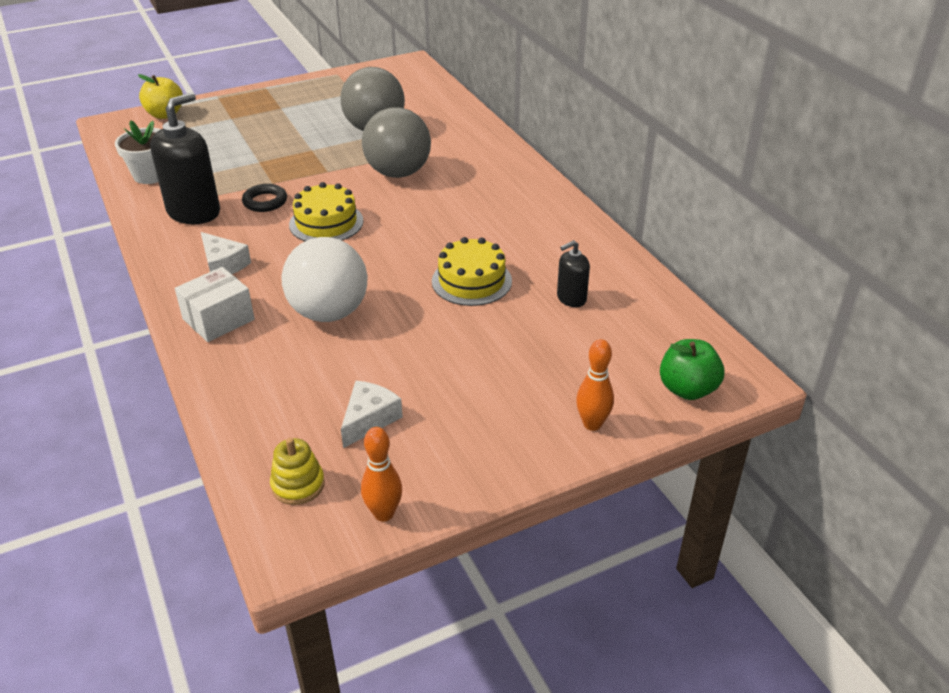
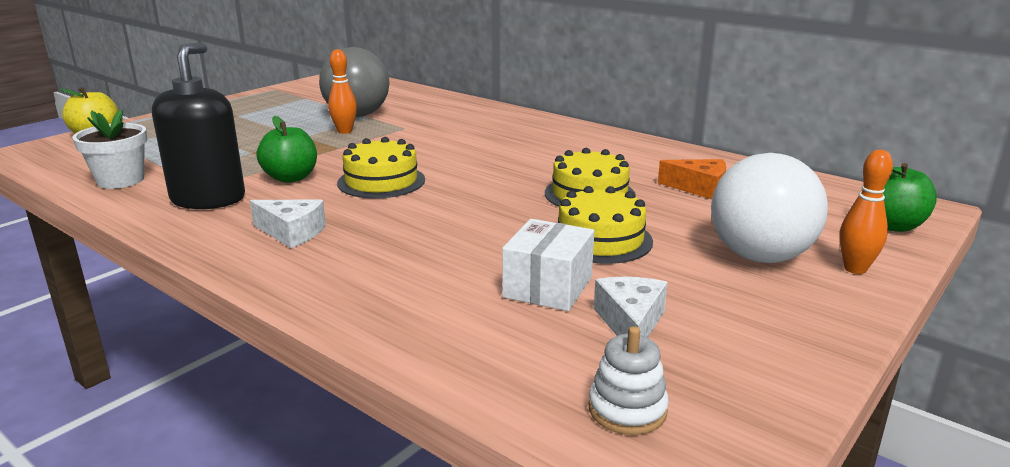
camera: 25 degrees left, 15 degrees down
white box [175,267,255,342] -> white box moved to [502,219,594,311]
black ring [242,184,287,212] -> green apple [257,116,317,183]
yellow stacking toy [270,438,325,505] -> white stacking toy [589,326,669,435]
white ball [281,237,367,322] -> white ball moved to [711,153,828,263]
orange bowling pin [361,427,402,522] -> orange bowling pin moved to [328,49,357,134]
grey ball [362,107,431,178] -> none
black soap dispenser [557,240,590,307] -> orange cheese [658,159,726,199]
none -> yellow cake [558,186,653,264]

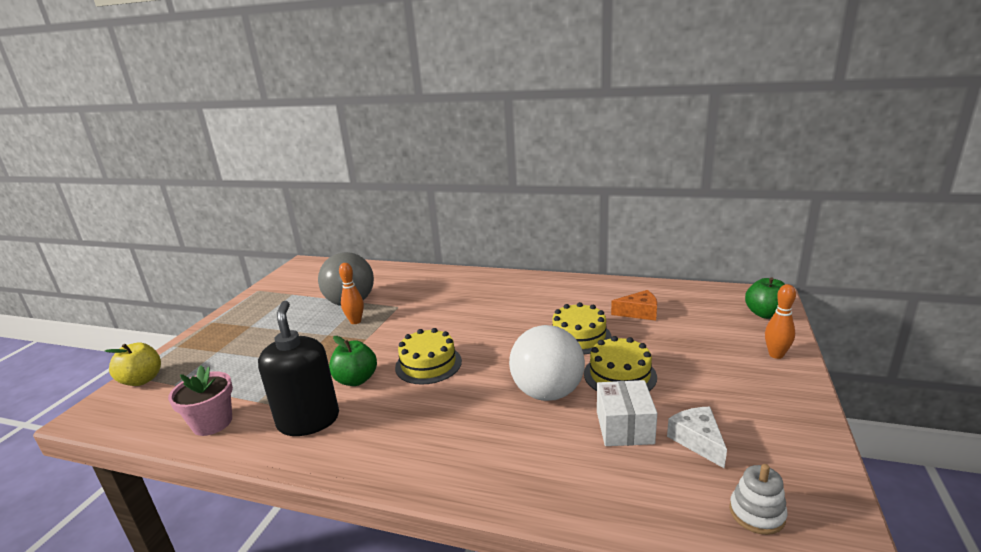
camera: 20 degrees left, 0 degrees up
white flower pot [72,110,147,189] -> pink flower pot [168,366,233,436]
white cheese [250,200,326,248] -> none
white ball [711,153,828,263] -> white ball moved to [509,325,585,401]

